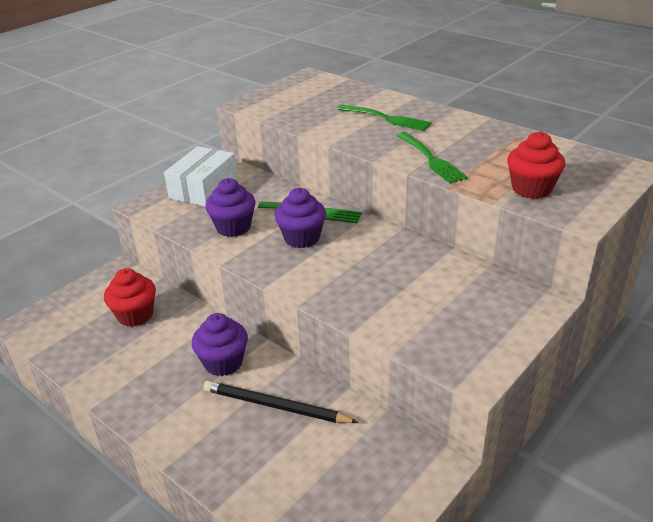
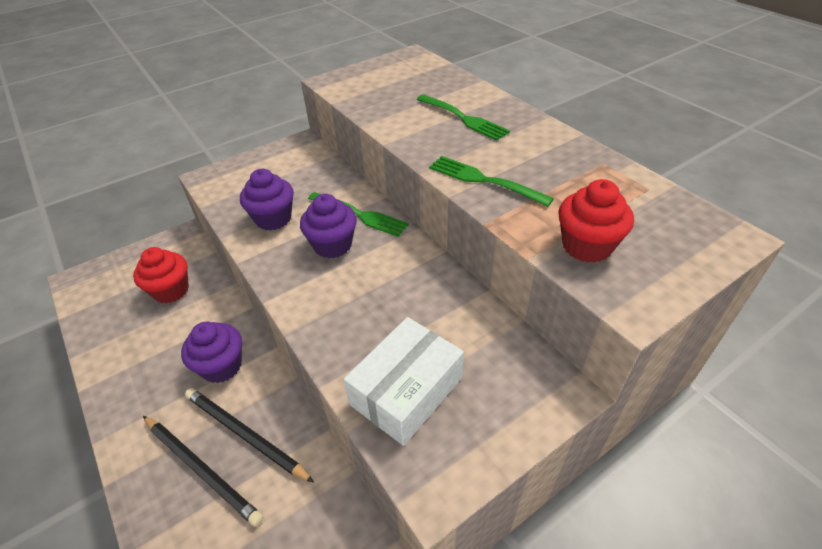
camera: 15 degrees right, 10 degrees up
white box [164,146,238,206] -> white box moved to [343,317,464,446]
green fork [397,132,468,184] -> green fork turned 135 degrees clockwise [429,156,554,207]
none -> black pencil [143,416,263,527]

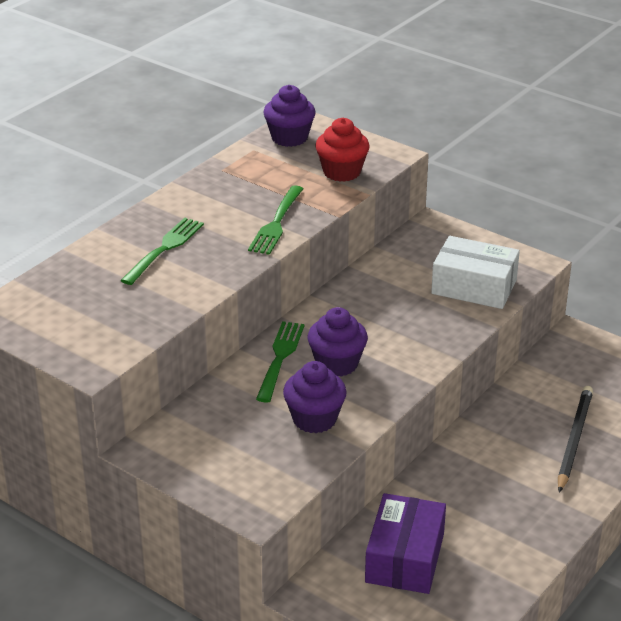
camera: 110 degrees left, 10 degrees down
red cupcake [133,247,189,303] -> purple box [365,493,446,594]
purple cupcake [181,322,242,383] -> purple cupcake moved to [263,85,316,147]
black pencil [185,388,314,483] -> none

